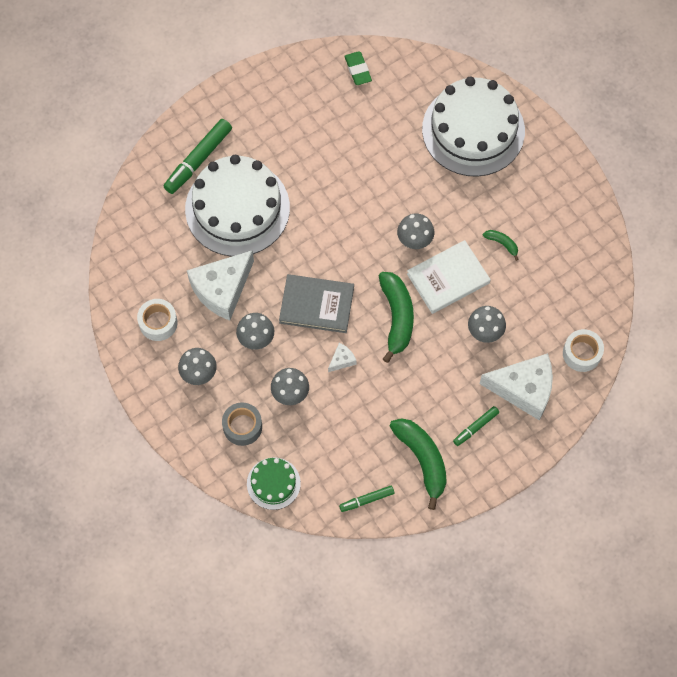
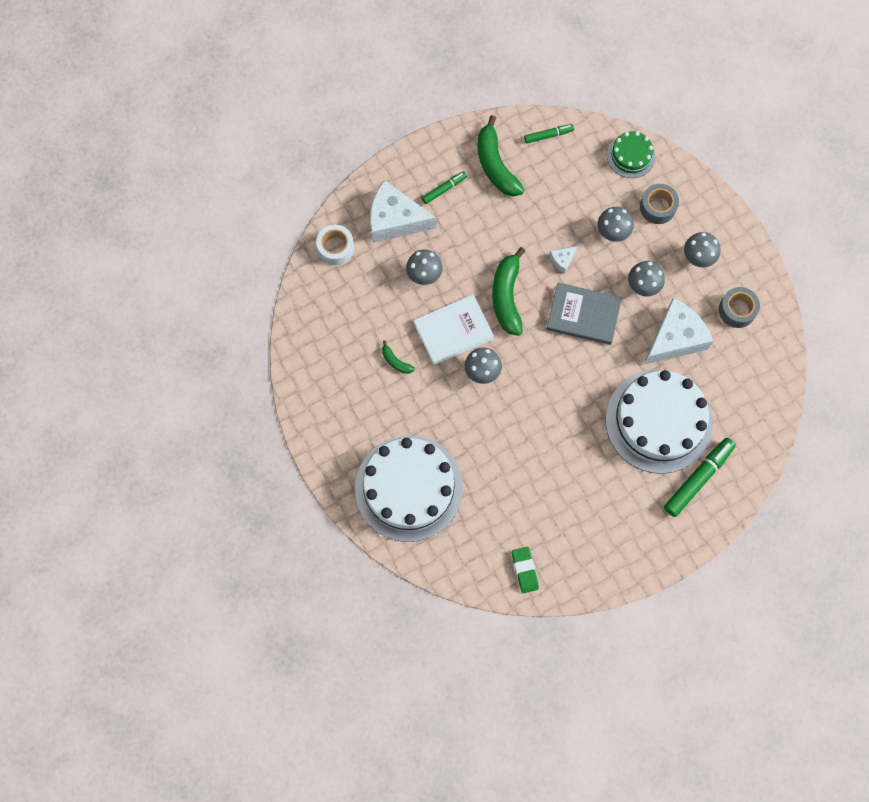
camera: 175 degrees left, 5 degrees up
white tape [137,299,178,341] -> grey tape [719,287,760,328]

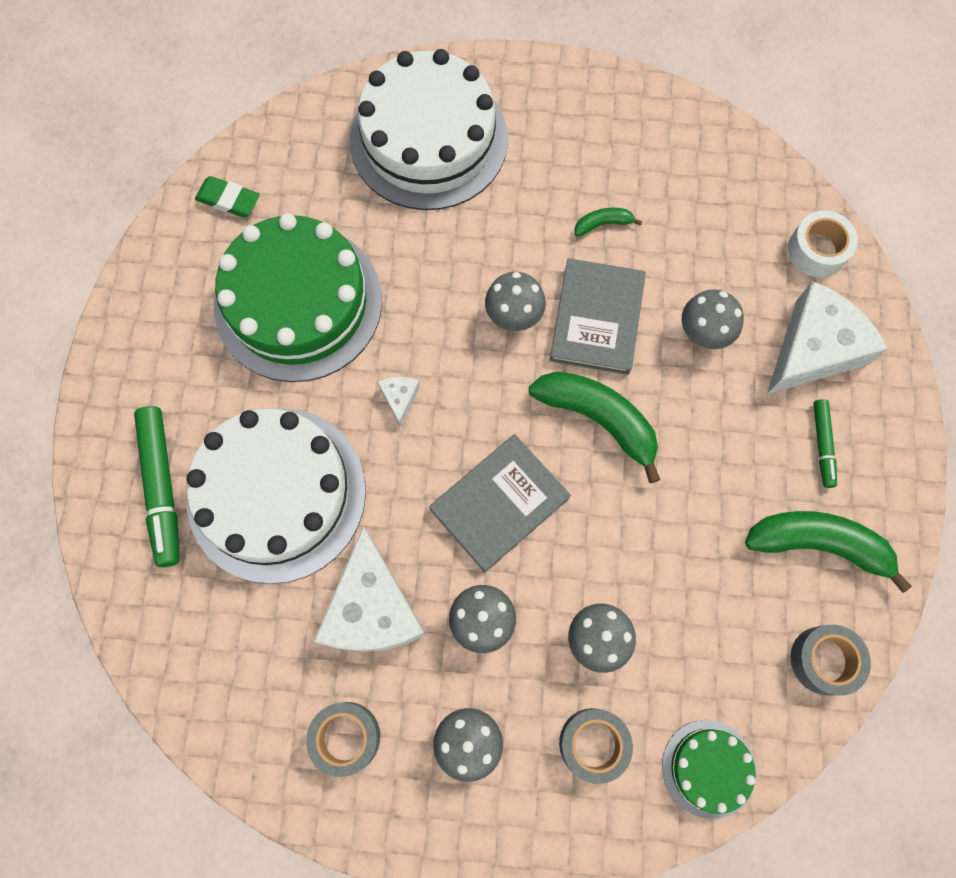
camera: 125 degrees right, 0 degrees up
white book [414,295,494,365] -> grey book [550,258,646,375]
green marker [524,124,574,143] -> grey tape [791,625,871,696]
white cheese [549,246,578,273] -> white cheese moved to [378,377,420,428]
none -> green cake [214,213,382,382]

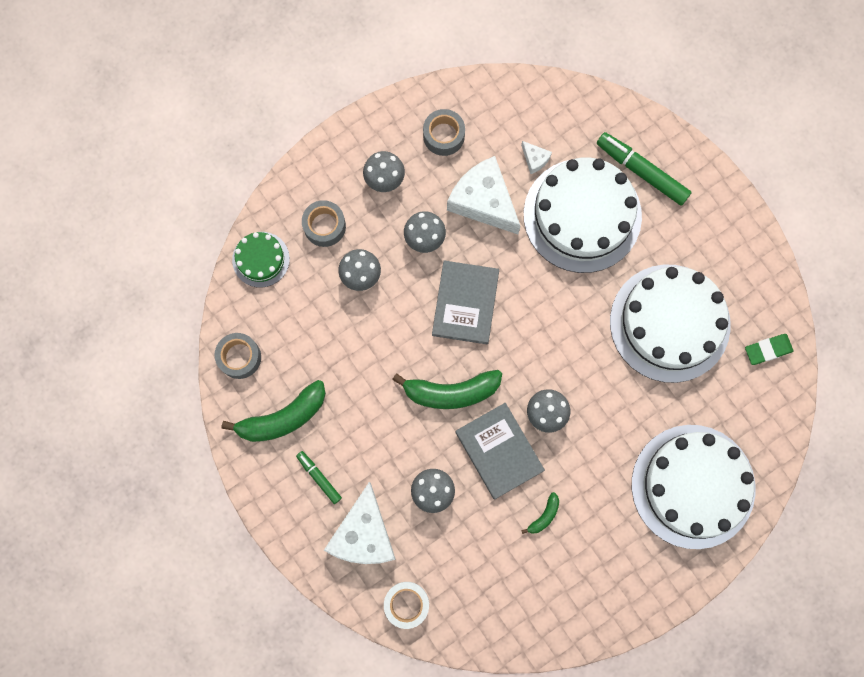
camera: 140 degrees right, 5 degrees up
green cake [214,213,382,382] -> white cake [610,265,731,383]
white cheese [378,377,420,428] -> white cheese moved to [521,141,552,174]

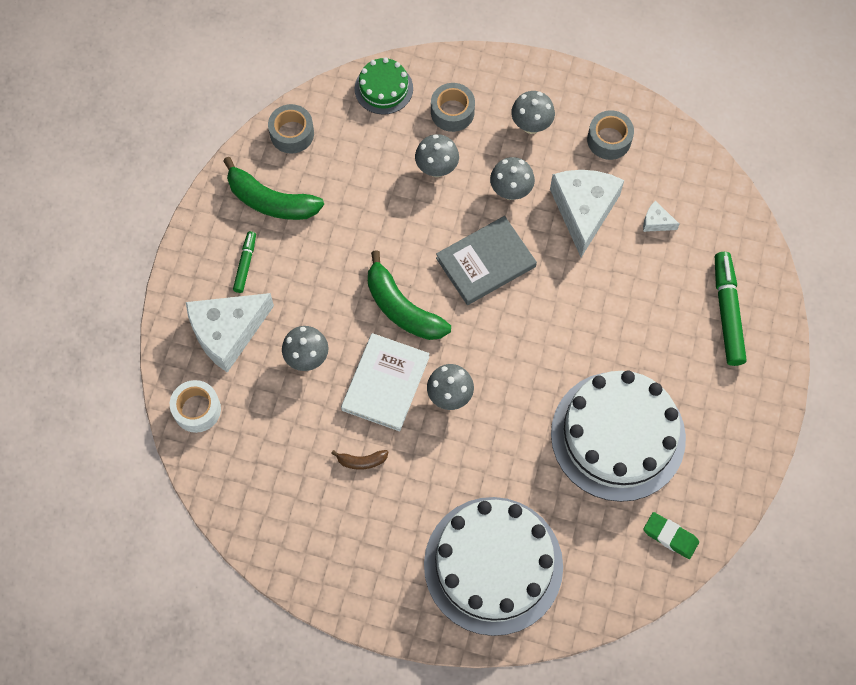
camera: 50 degrees right, 10 degrees down
grey book [456,403,545,500] -> white book [341,333,429,431]
white cheese [521,141,552,174] -> white cheese turned 105 degrees clockwise [643,201,680,232]
green banana [521,492,559,534] -> brown banana [331,450,388,470]
white cake [524,158,642,273] -> none

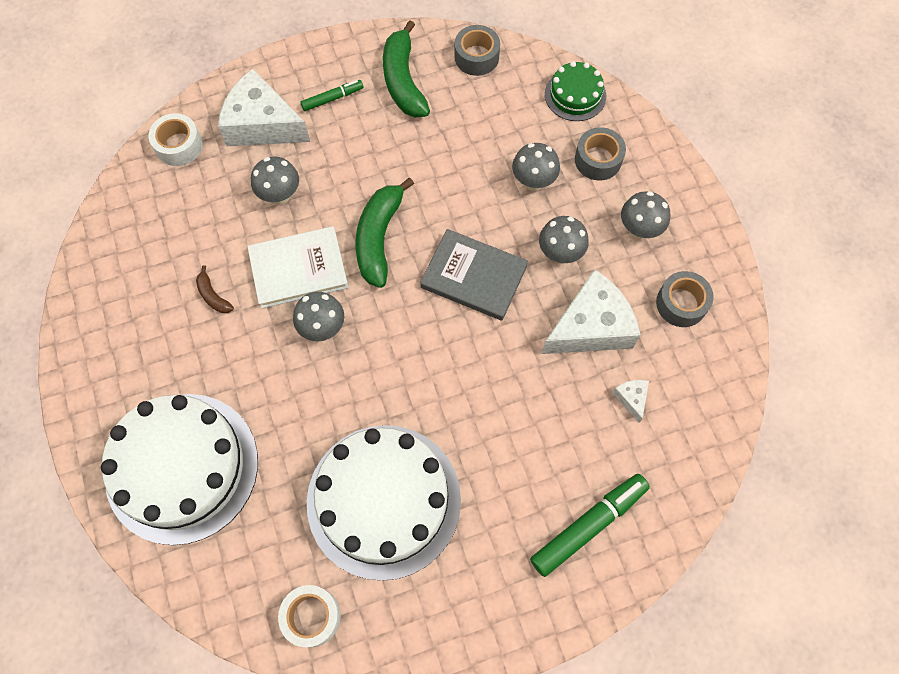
camera: 55 degrees right, 0 degrees up
green eraser [643,512,699,559] -> white tape [278,585,341,648]

